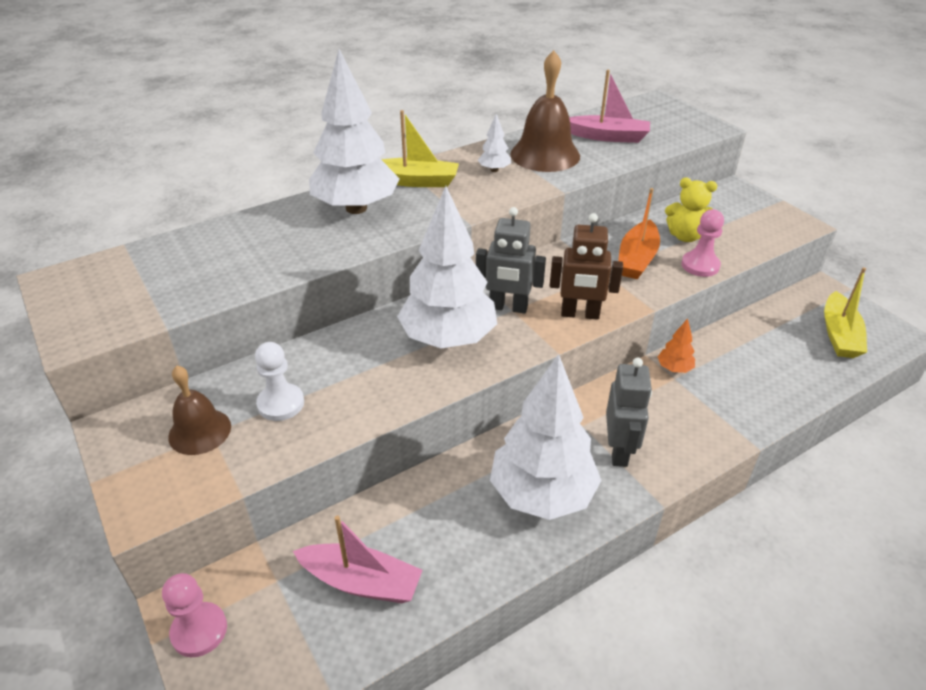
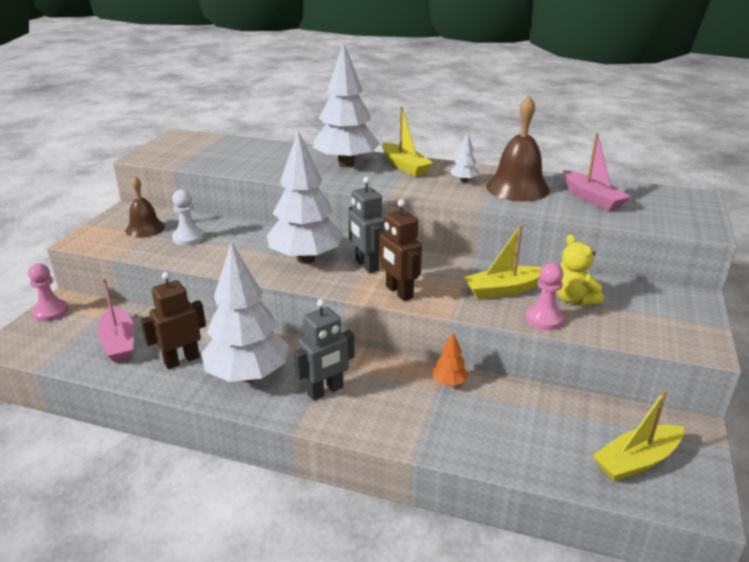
camera: 50 degrees right, 10 degrees down
orange boat [618,188,660,279] -> yellow boat [463,225,542,299]
none -> brown robot [141,272,206,369]

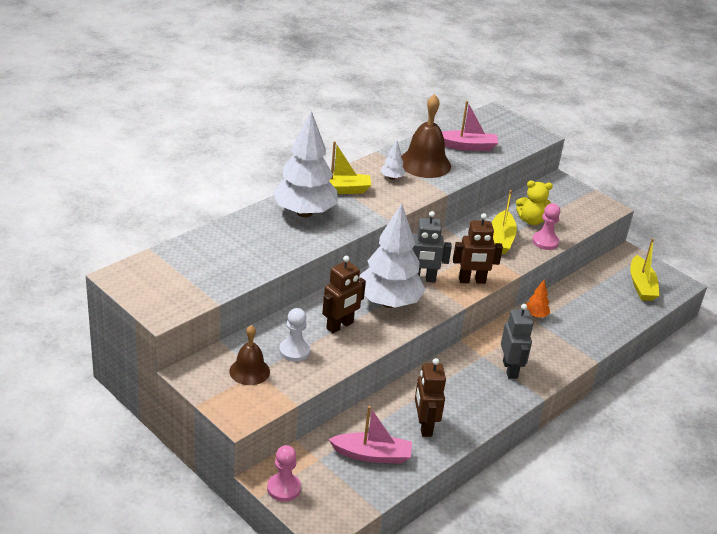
camera: 65 degrees left, 5 degrees up
white tree [201,242,289,382] -> none
none -> brown robot [322,256,366,333]

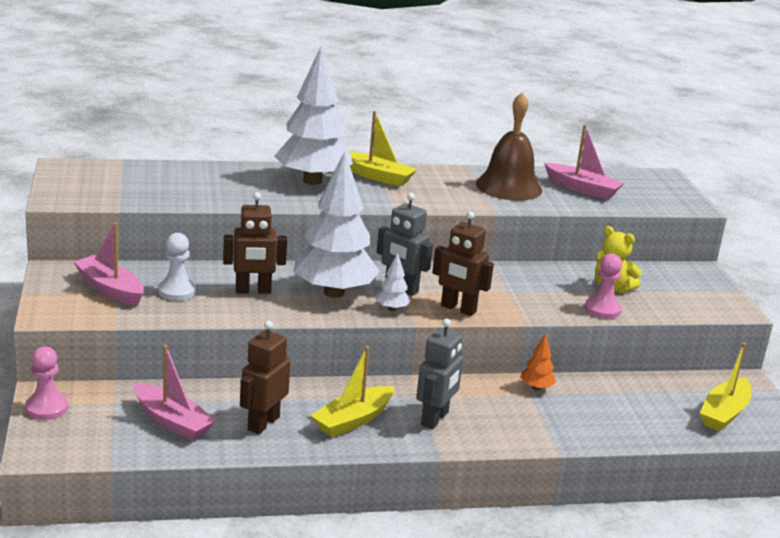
camera: 35 degrees right, 10 degrees down
brown bell [229,325,270,385] -> pink boat [73,223,144,306]
white tree [381,140,406,180] -> white tree moved to [376,253,411,311]
yellow boat [492,190,517,254] -> yellow boat moved to [310,346,394,437]

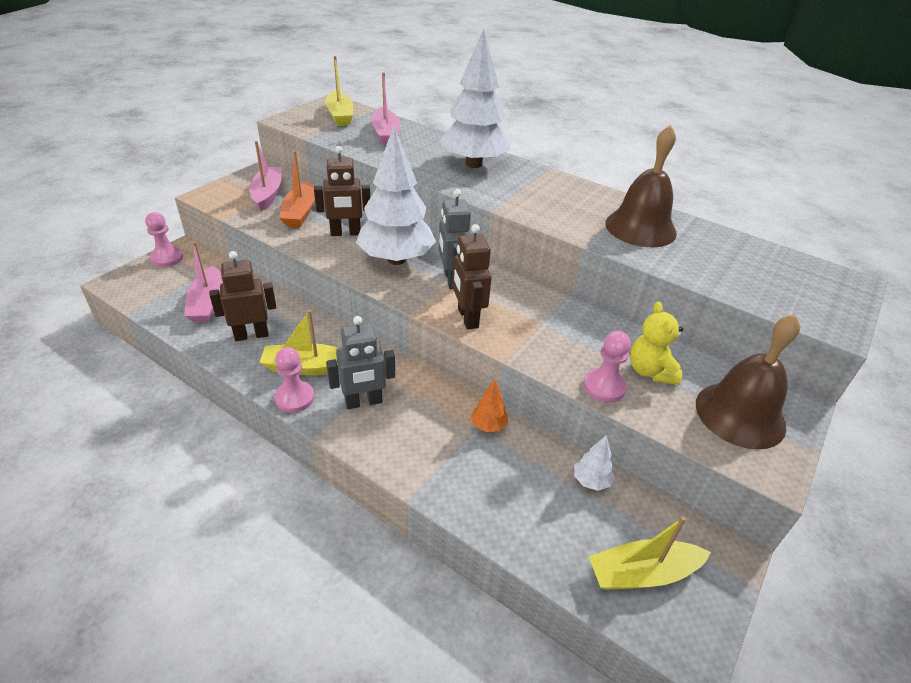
camera: 45 degrees right, 15 degrees up
white pawn [158,233,196,301] -> orange boat [279,150,315,228]
brown robot [223,192,287,294] -> brown robot turned 45 degrees counterclockwise [314,146,370,236]
yellow boat [349,111,417,187] -> yellow boat moved to [325,56,353,126]
white tree [376,253,411,311] -> white tree moved to [574,435,615,491]
pink boat [544,124,624,200] -> pink boat moved to [371,72,400,145]
none -> pink pawn [274,347,315,413]
none -> brown bell [696,314,800,450]

